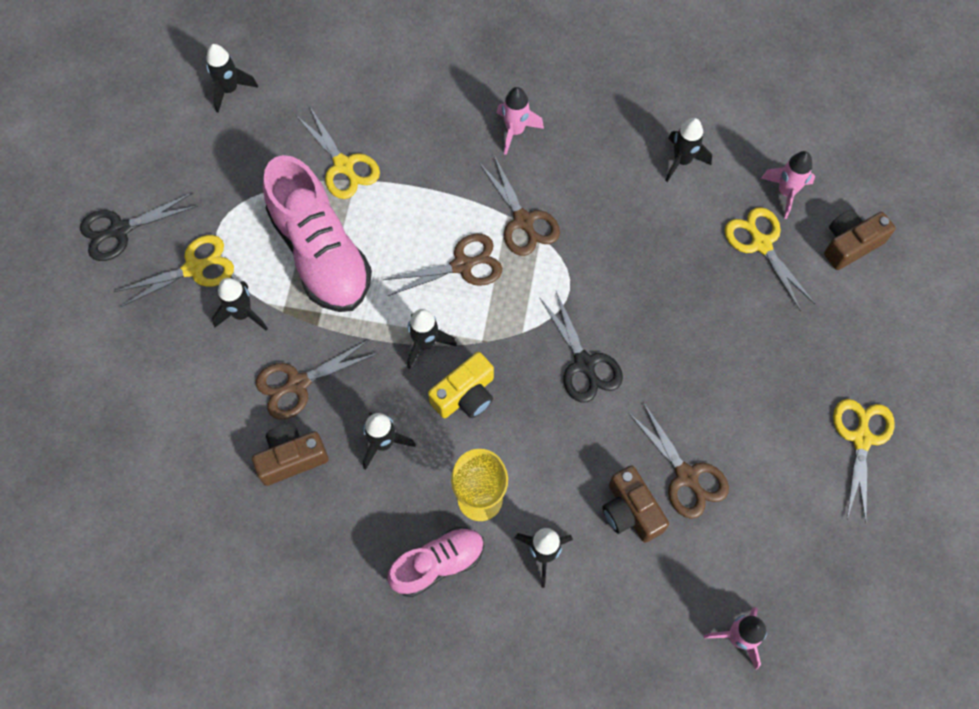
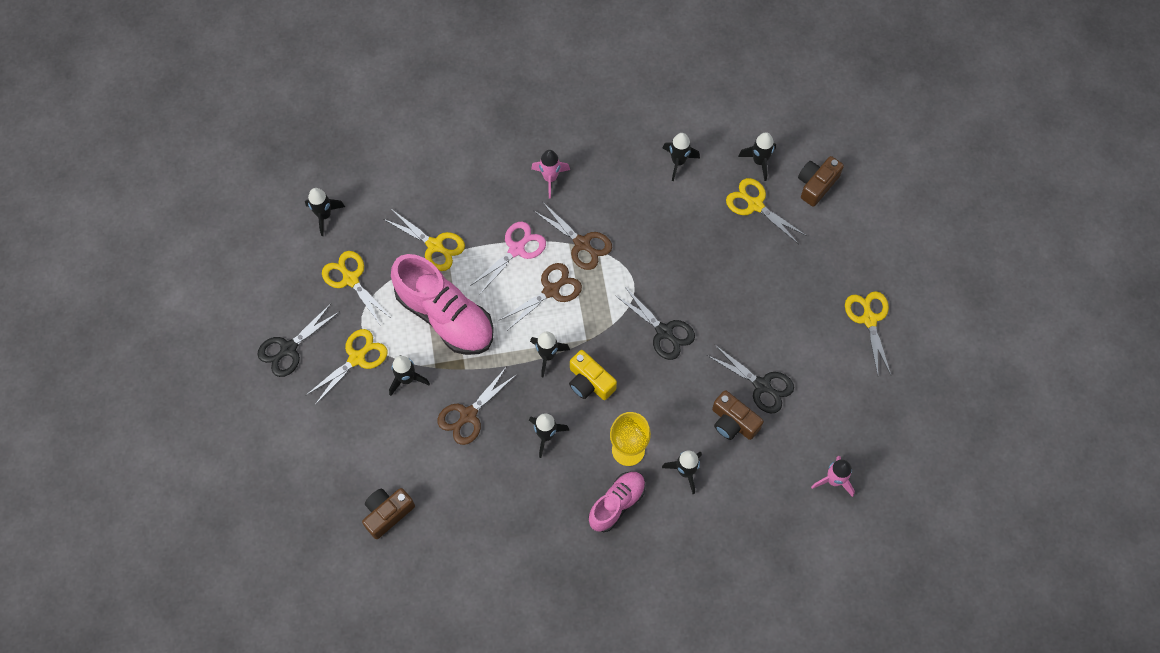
camera: 20 degrees left, 0 degrees up
brown camera [252,424,329,486] -> brown camera moved to [362,488,415,539]
yellow camera [428,352,494,418] -> yellow camera turned 105 degrees clockwise [569,350,617,400]
brown scissors [628,402,729,519] -> black scissors [707,344,794,413]
pink rocket [761,151,815,219] -> black rocket [738,132,776,181]
none -> yellow scissors [322,251,392,326]
none -> pink scissors [470,222,546,294]

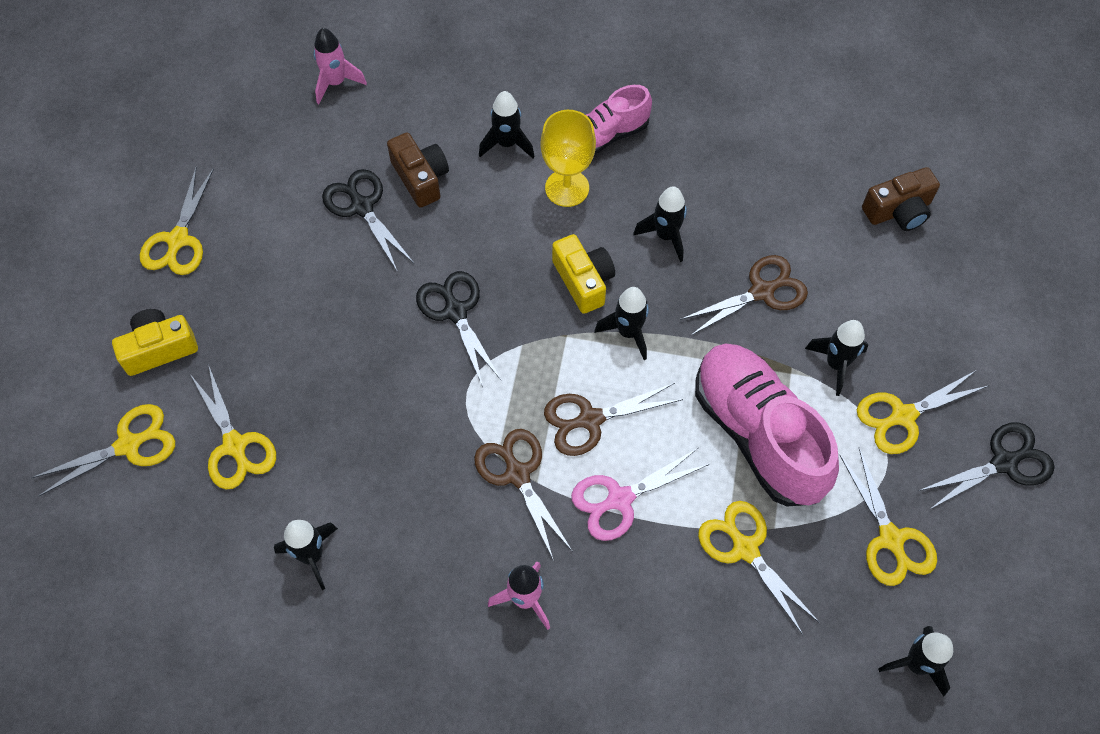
camera: 160 degrees left, 5 degrees down
black rocket [738,132,776,181] -> none
brown camera [798,156,844,207] -> yellow scissors [31,404,175,496]
none -> yellow camera [112,309,198,376]

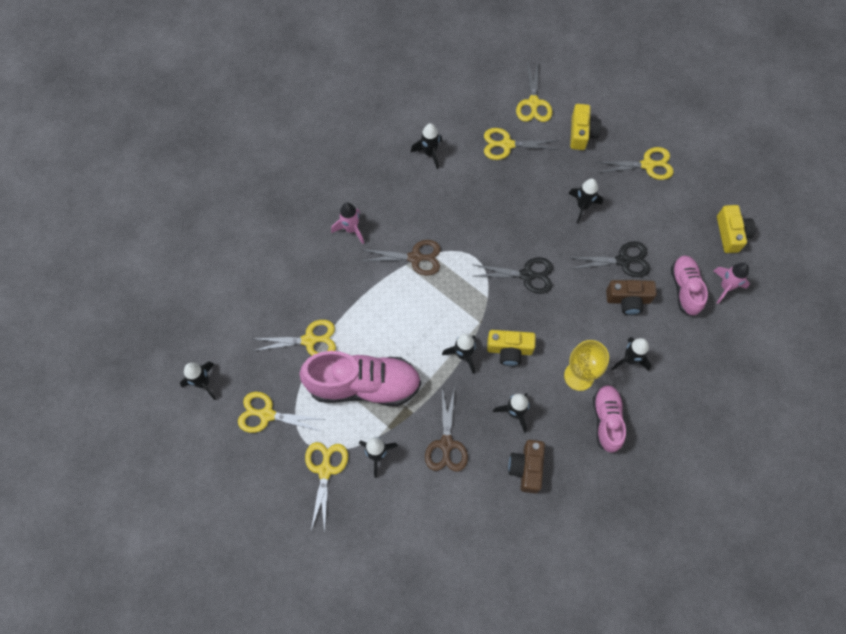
camera: 120 degrees right, 5 degrees up
yellow scissors [140,167,214,275] -> yellow scissors turned 135 degrees clockwise [595,147,674,180]
brown scissors [544,383,683,456] -> none
pink scissors [571,448,710,541] -> none
brown camera [862,167,940,231] -> brown camera moved to [508,440,545,493]
black scissors [918,422,1055,510] -> none
none -> black rocket [568,179,603,223]
none -> pink shoe [671,255,708,316]
none -> yellow camera [717,205,756,253]

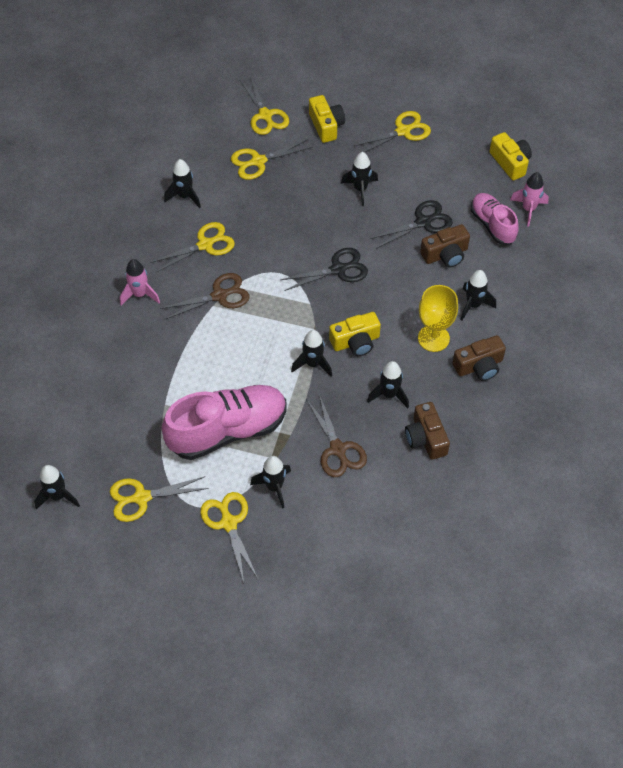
camera: 25 degrees left, 10 degrees down
yellow scissors [253,320,336,356] -> yellow scissors moved to [149,222,235,273]
pink shoe [593,385,626,453] -> brown camera [452,335,506,381]

